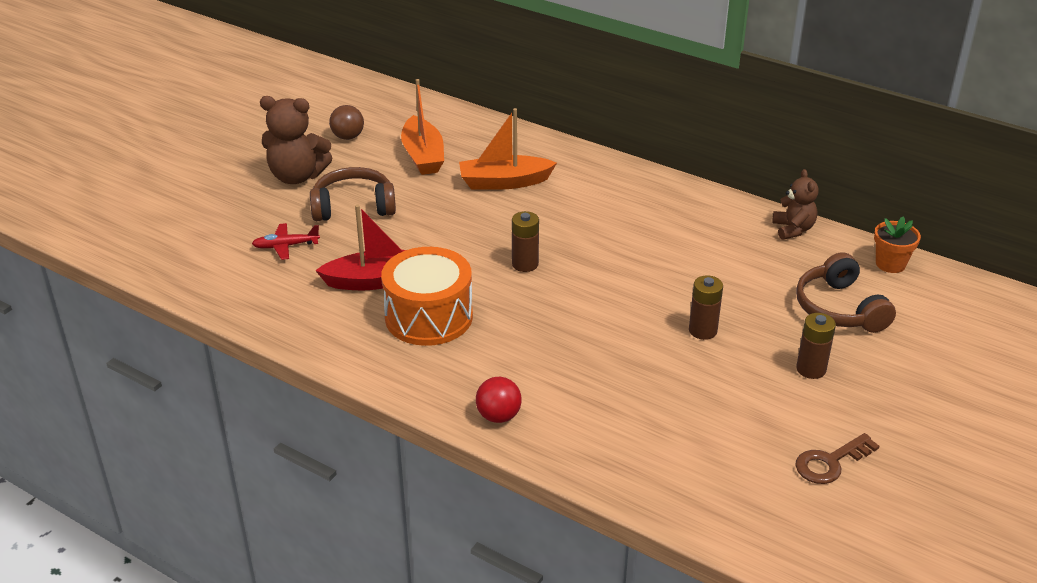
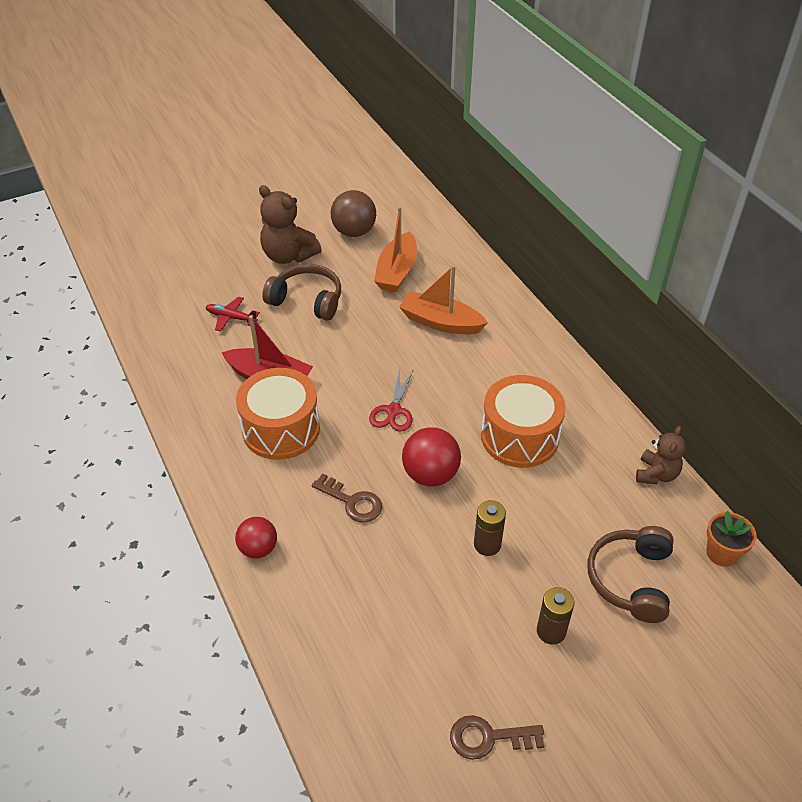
camera: 30 degrees right, 10 degrees up
brown ball [329,105,364,140] -> brown ball [331,190,376,237], size x1.51
brown battery [512,211,539,272] -> red scissors [369,368,414,432]
none -> brown key [312,473,382,523]
none -> red ball [402,427,461,486]
none -> orange drum [481,375,566,468]

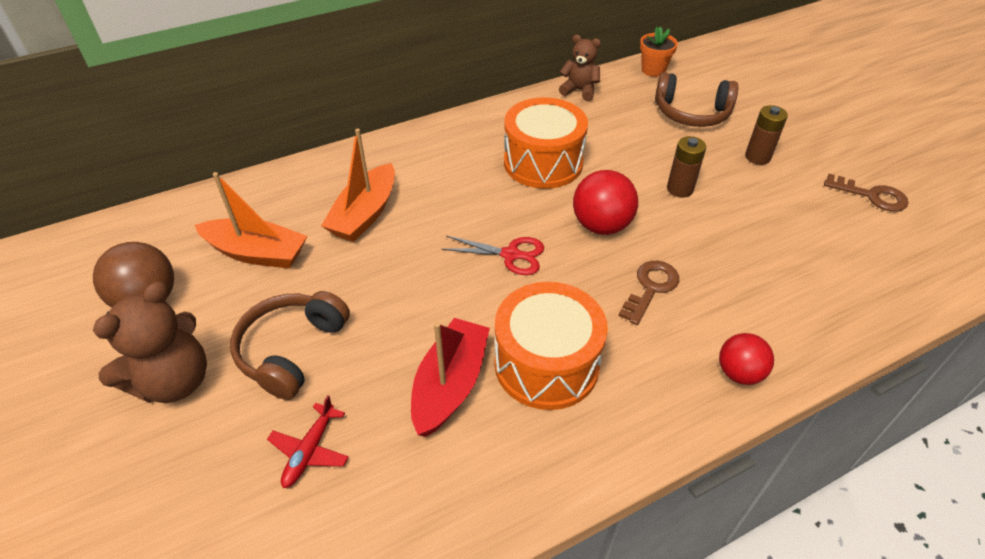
camera: 90 degrees left, 0 degrees up
brown key [450,715,544,760] -> brown key turned 60 degrees counterclockwise [824,174,908,212]

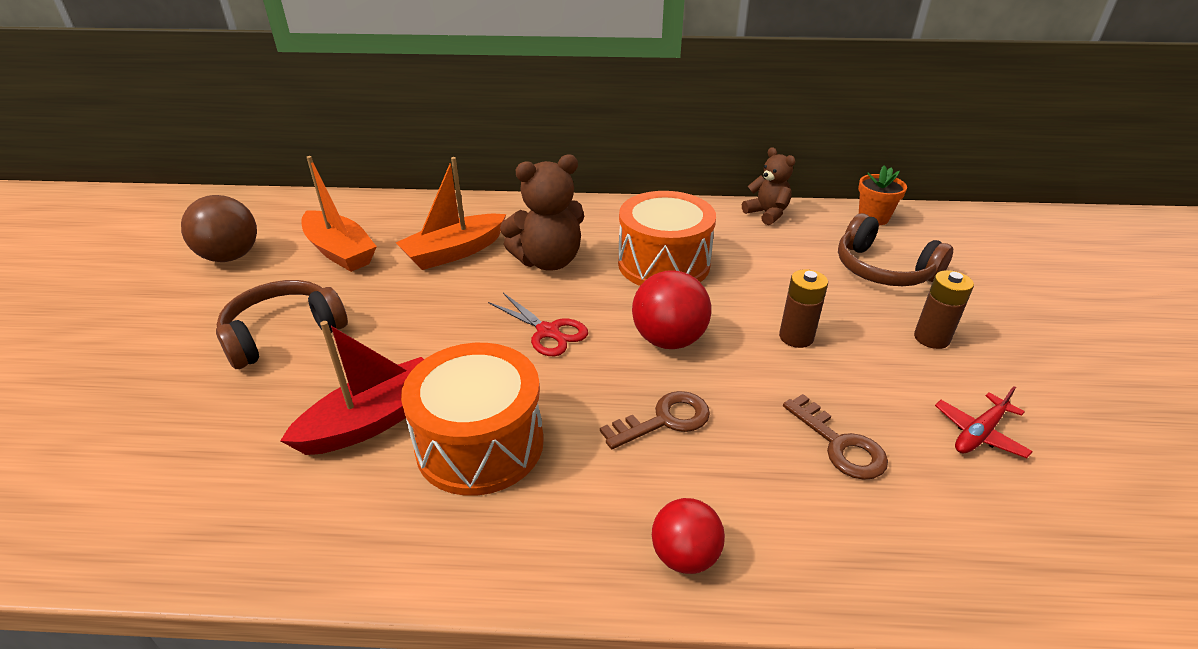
camera: 30 degrees right, 10 degrees down
brown teddy bear [93,282,207,403] -> brown teddy bear moved to [500,154,584,271]
red plane [267,395,349,488] -> red plane moved to [935,386,1033,458]
brown key [824,174,908,212] -> brown key moved to [783,394,888,480]

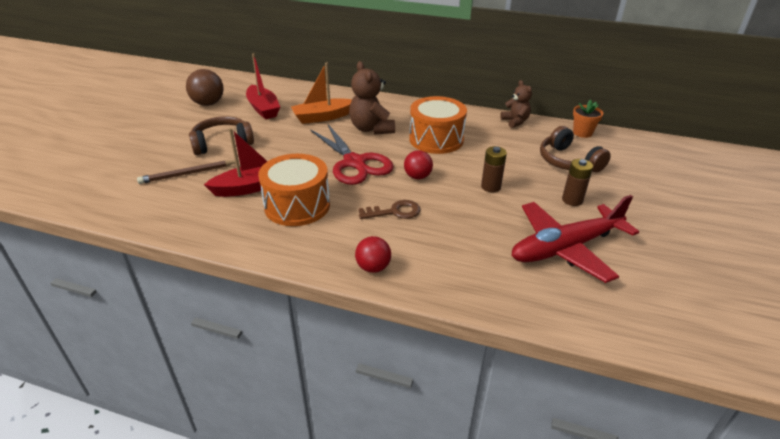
camera: 15 degrees right, 0 degrees up
orange boat [301,156,377,272] -> red boat [246,53,280,119]
red scissors [488,293,588,356] -> red scissors [310,123,394,185], size x1.84
brown teddy bear [500,154,584,271] -> brown teddy bear turned 75 degrees clockwise [349,61,395,134]
red ball [632,270,711,349] -> red ball [404,150,433,179], size x0.66
brown key [783,394,888,480] -> none
red plane [935,386,1033,458] -> red plane [512,195,639,283], size x2.36
none -> brown pencil [137,160,235,184]

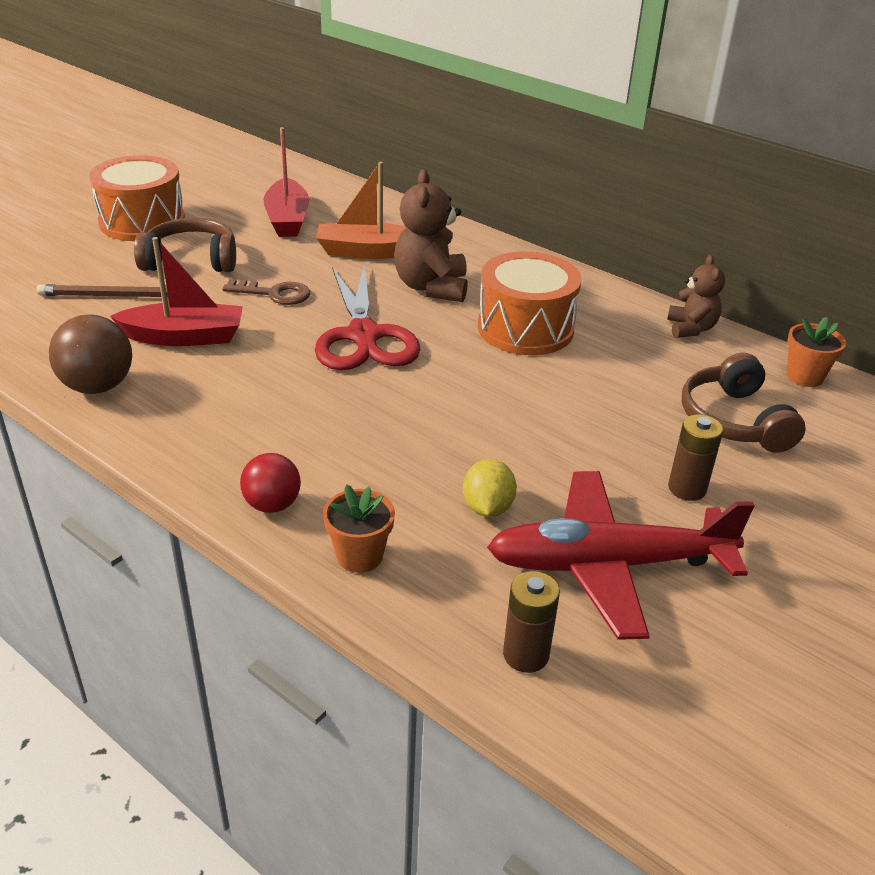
camera: 20 degrees right, 0 degrees up
brown ball [186,69,224,106] -> brown ball moved to [49,315,132,394]
orange drum [258,154,330,226] -> orange drum moved to [89,155,185,241]
brown key [359,200,420,219] -> brown key moved to [222,279,310,305]
red ball [404,150,433,179] -> none
brown battery [481,146,507,192] -> brown battery moved to [503,571,560,673]
none -> orange flower pot [323,484,395,573]
none -> yellow lemon [463,459,517,517]

